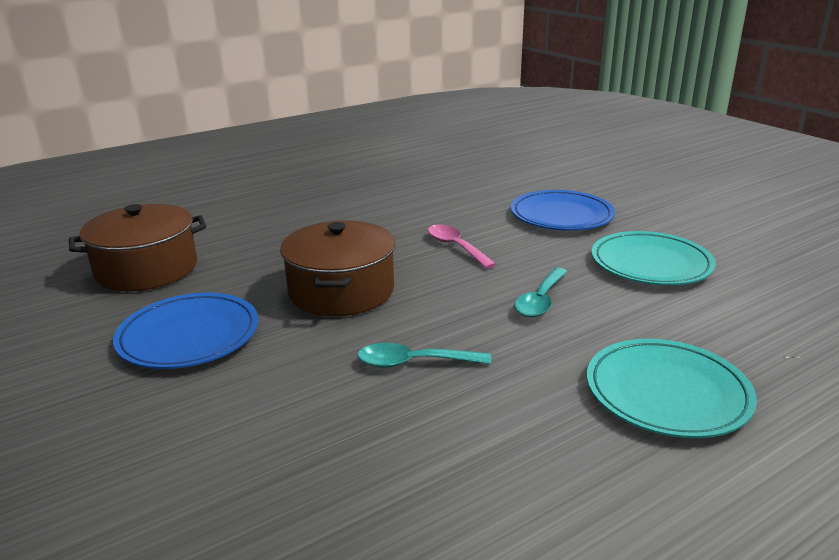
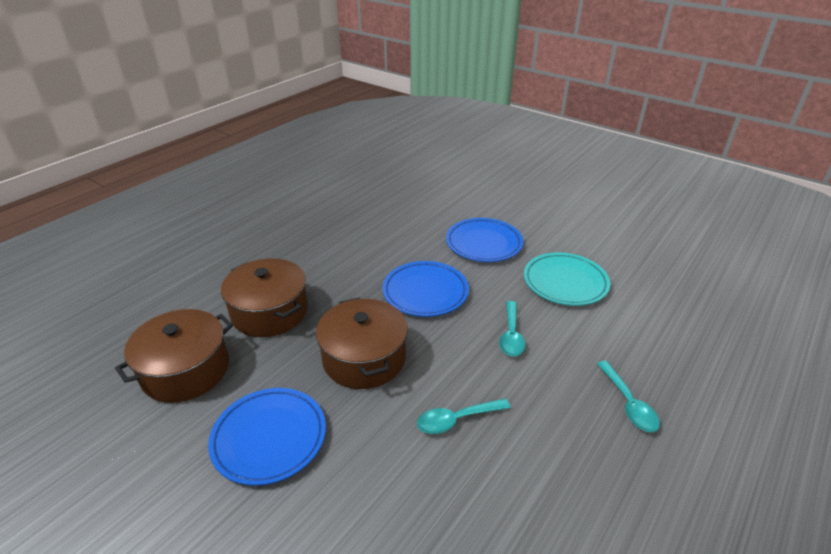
camera: 20 degrees left, 10 degrees up
pink spoon [428,224,497,269] -> blue plate [382,261,469,317]
turquoise plate [587,339,757,438] -> turquoise spoon [597,361,660,432]
none -> brown pot [221,258,308,337]

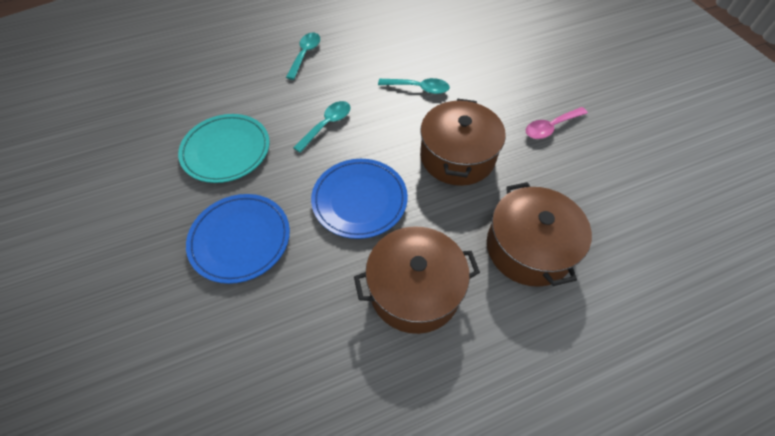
camera: 150 degrees left, 20 degrees up
brown pot [115,309,233,403] -> brown pot moved to [354,226,480,334]
blue plate [208,388,326,486] -> pink spoon [526,107,588,139]

